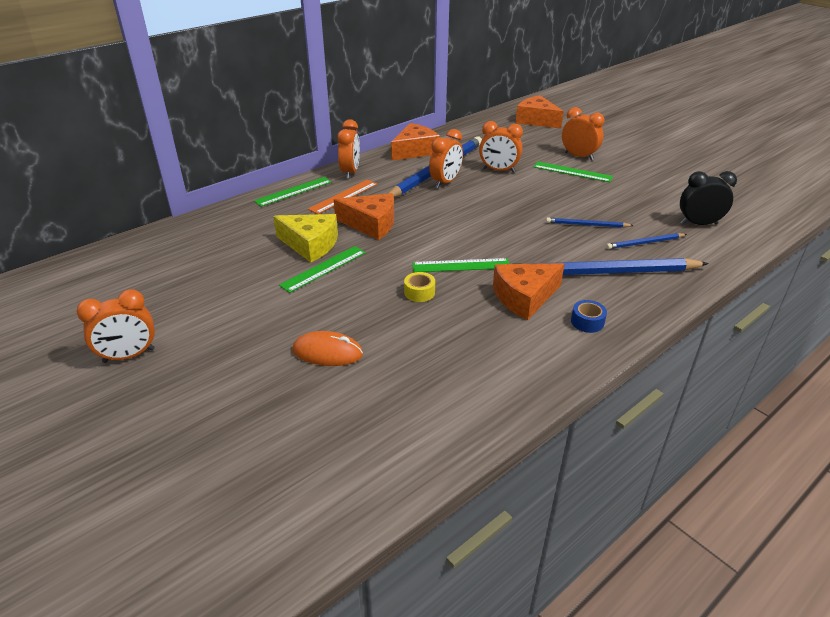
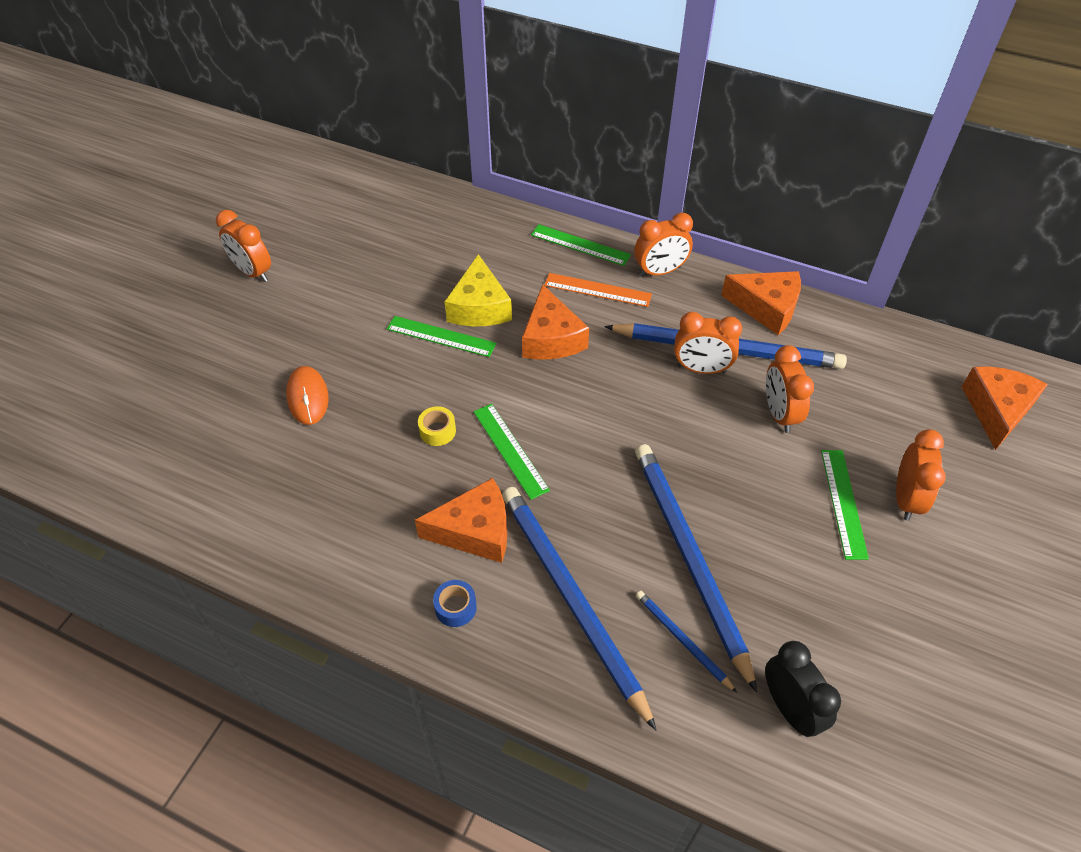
camera: 65 degrees right, 15 degrees up
orange cheese [493,263,564,320] -> orange cheese turned 135 degrees clockwise [415,478,507,563]
blue pencil [546,217,633,228] -> blue pencil [635,444,757,693], size x2.19

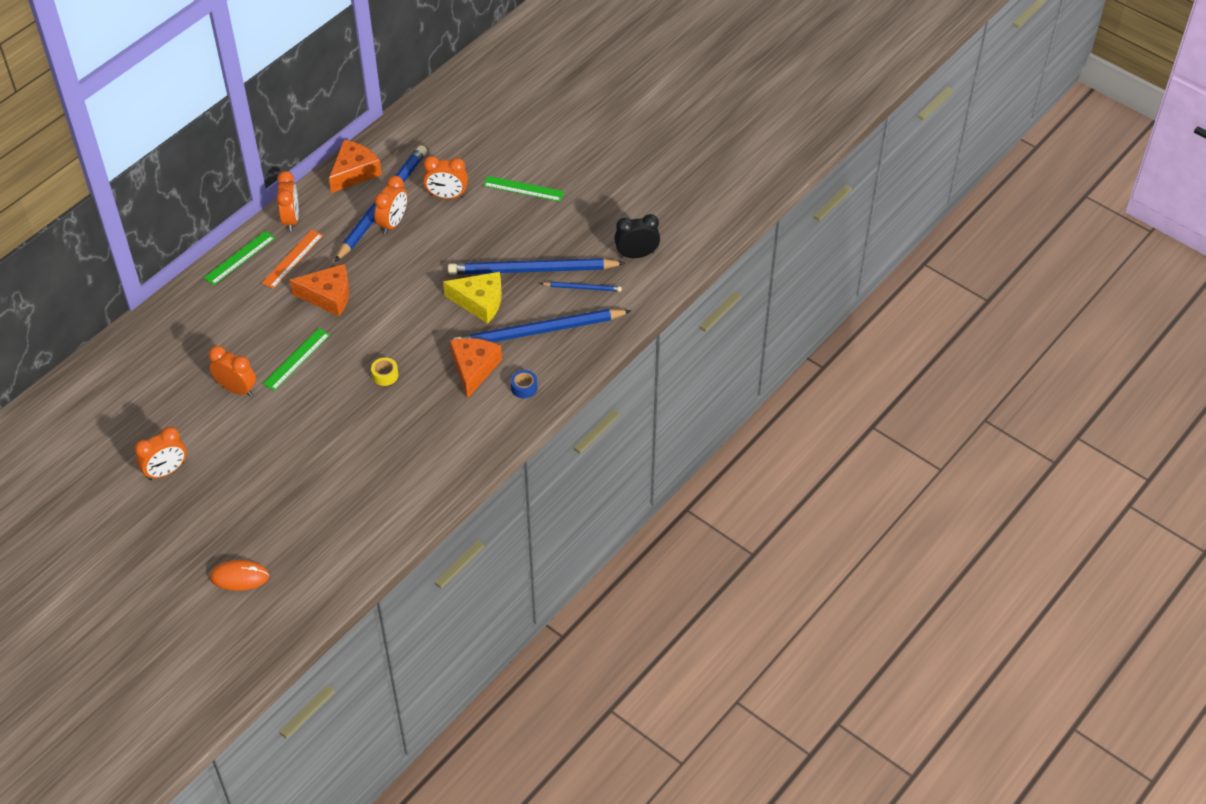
camera: 75 degrees left, 0 degrees up
orange mouse [286,366,329,425] -> orange mouse moved to [210,560,269,591]
yellow cheese [444,254,512,326] -> yellow cheese moved to [443,272,502,324]
green ruler [474,404,550,500] -> none
blue pencil [636,591,737,693] -> blue pencil turned 150 degrees counterclockwise [541,282,622,292]
orange clock [896,429,946,521] -> orange clock moved to [209,346,256,396]
orange cheese [962,366,1048,450] -> none

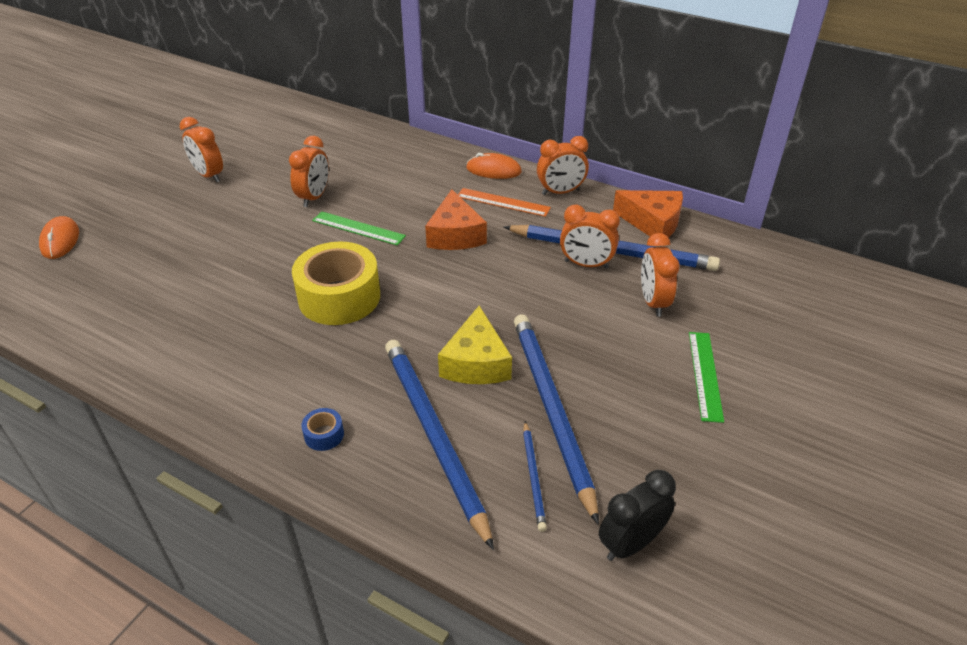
camera: 80 degrees right, 10 degrees down
green ruler [204,231,275,285] -> orange mouse [466,153,522,179]
yellow tape [371,357,398,386] -> yellow tape [292,242,380,325], size x2.49
orange cheese [450,338,502,399] -> none
black clock [614,214,660,258] -> black clock turned 105 degrees counterclockwise [599,470,676,561]

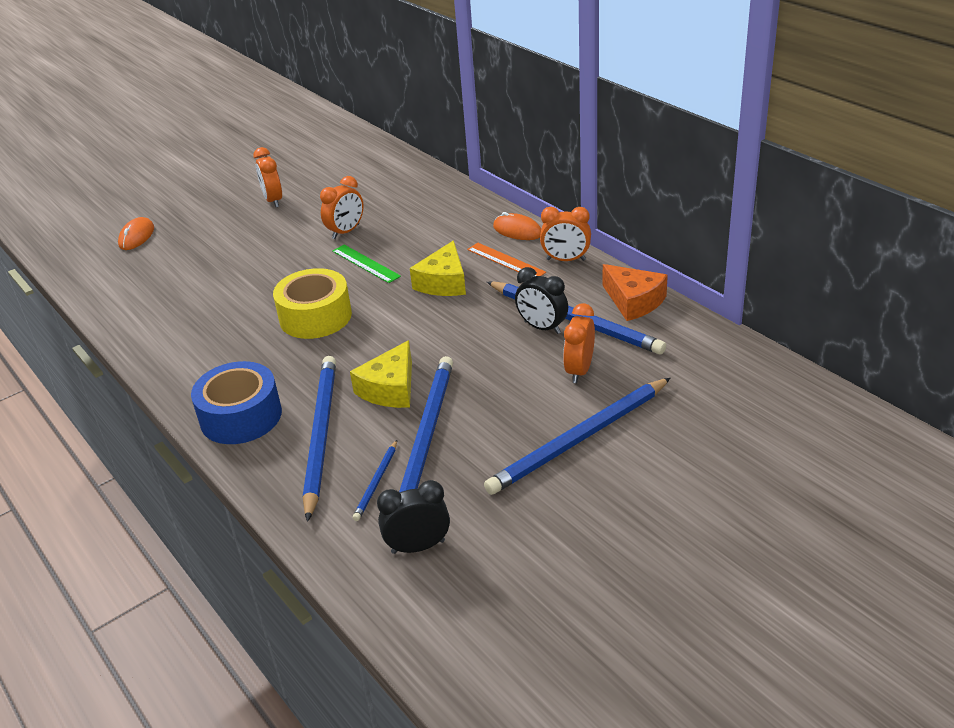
camera: 25 degrees right, 5 degrees down
blue tape [301,408,344,451] -> blue tape [191,361,282,444], size x2.49
orange cheese [425,189,487,250] -> yellow cheese [410,241,466,296]
orange clock [560,205,620,268] -> black clock [515,267,568,334]
green ruler [689,332,724,423] -> blue pencil [484,378,670,495]

